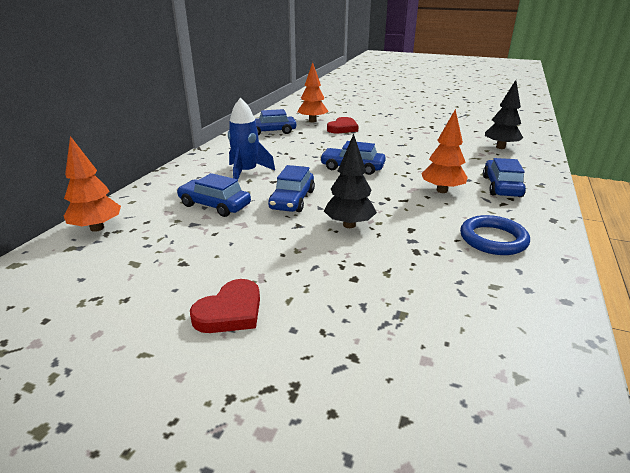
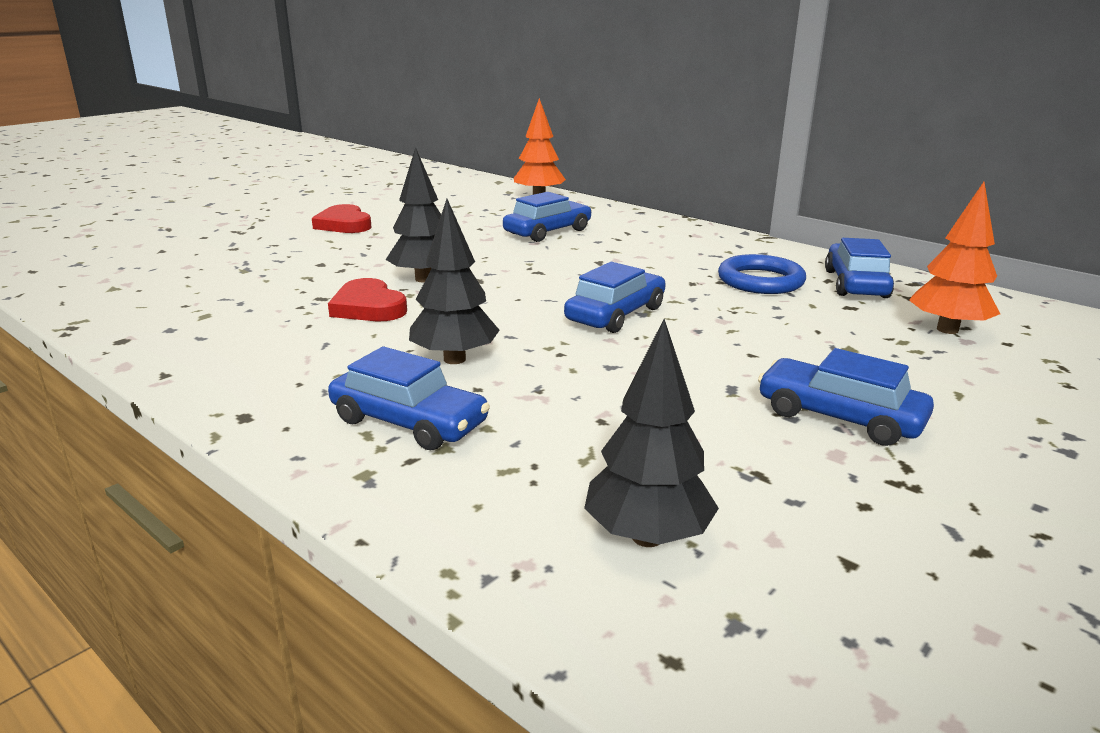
camera: 110 degrees right, 5 degrees down
blue rocket [228,97,275,179] -> none
blue car [268,165,315,212] -> blue car moved to [758,348,934,446]
red heart [327,117,358,133] -> red heart moved to [328,278,407,321]
orange tree [421,109,468,193] -> black tree [409,199,500,364]
blue ring [460,215,530,255] -> blue ring moved to [718,254,806,294]

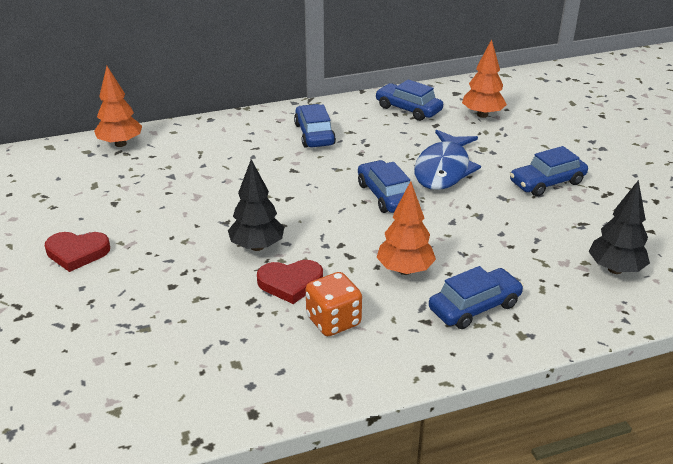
camera: 60 degrees left, 10 degrees up
black tree [409,199,500,364] -> orange tree [376,181,436,275]
blue car [503,192,592,242] -> blue car moved to [294,104,336,148]
blue ring [718,254,806,294] -> none
none -> orange dice [306,272,362,336]
none -> blue fish [414,130,481,190]

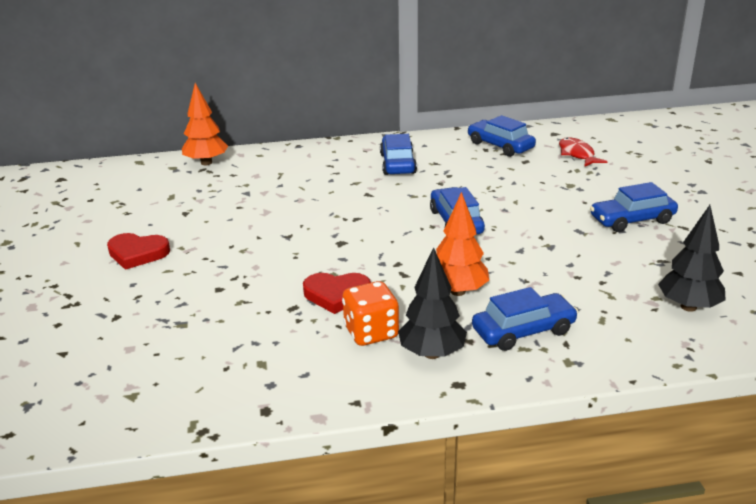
camera: 10 degrees right, 5 degrees down
black tree [228,159,284,251] -> black tree moved to [398,247,467,359]
blue fish [414,130,481,190] -> none
orange tree [462,39,507,118] -> red fish [559,137,608,167]

